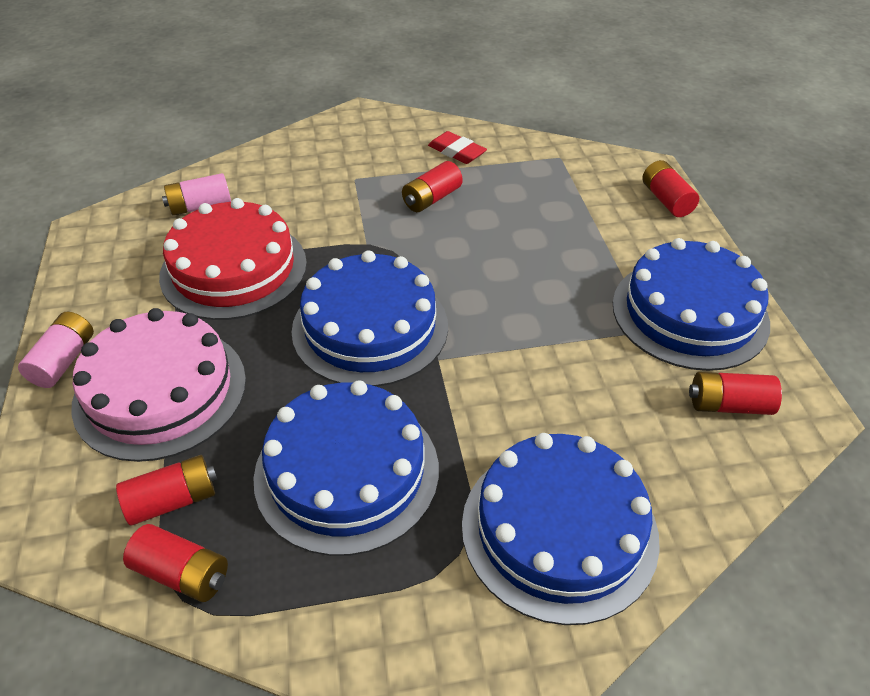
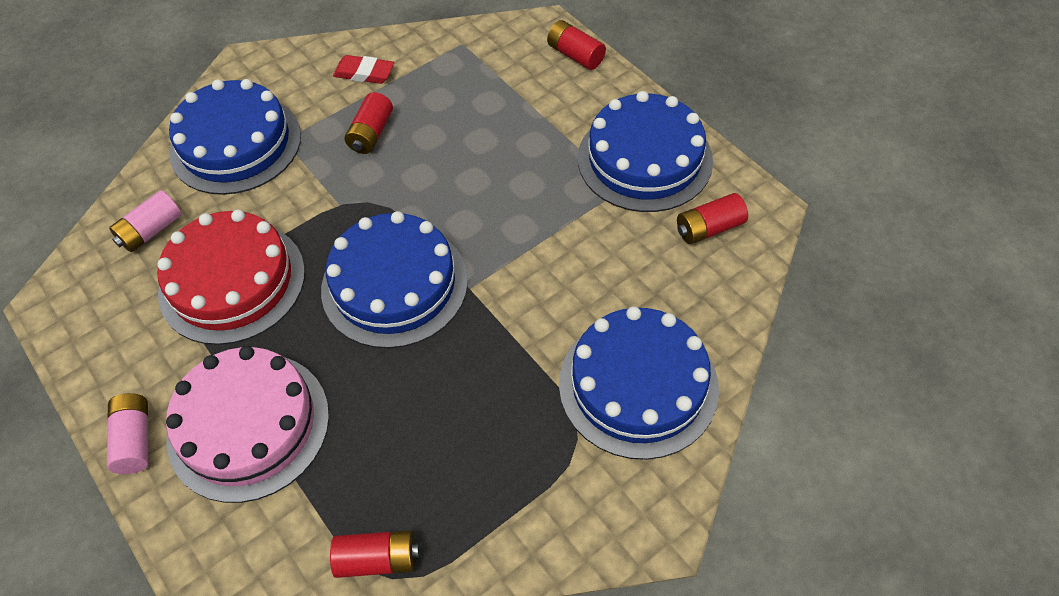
camera: 25 degrees left, 10 degrees up
red battery [116,455,217,526] -> none
blue cake [254,380,439,556] -> blue cake moved to [169,79,301,195]

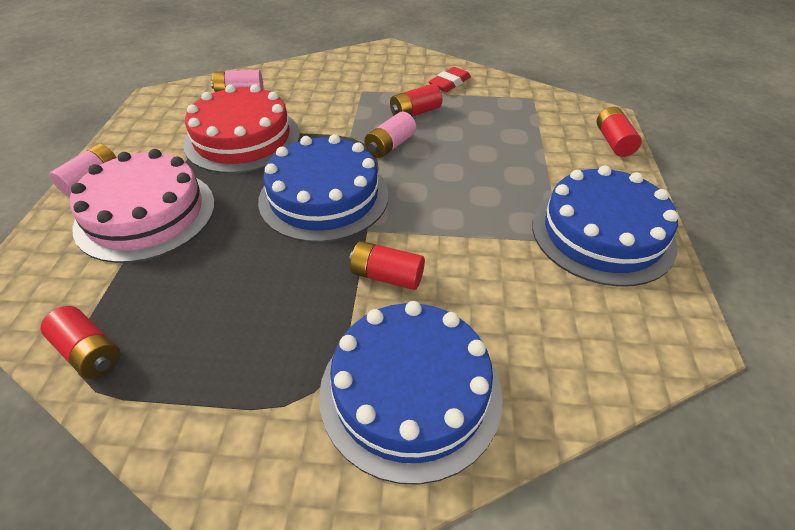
camera: 40 degrees right, 10 degrees down
blue cake [169,79,301,195] -> none
red eraser [333,55,394,84] -> red eraser turned 75 degrees clockwise [429,67,471,92]
red battery [677,193,748,244] -> red battery moved to [349,241,425,290]
none -> pink battery [364,112,416,158]

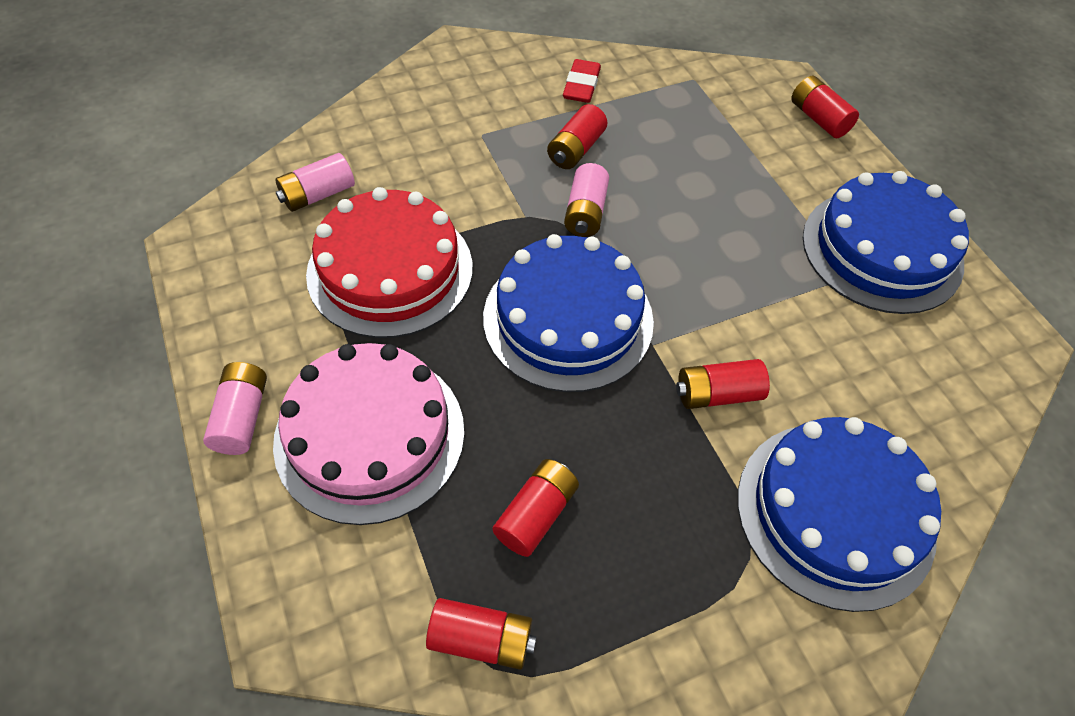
camera: 30 degrees left, 10 degrees up
none -> red battery [492,459,579,557]

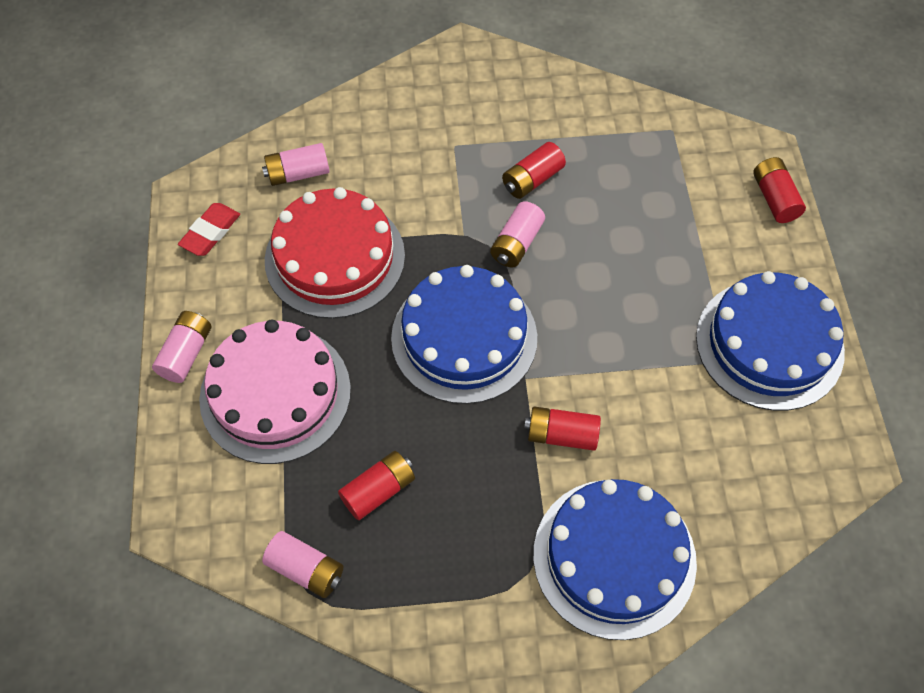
camera: 20 degrees right, 5 degrees up
red battery [426,598,537,670] -> pink battery [262,531,343,598]
red eraser [563,59,601,103] -> red eraser moved to [178,203,240,256]

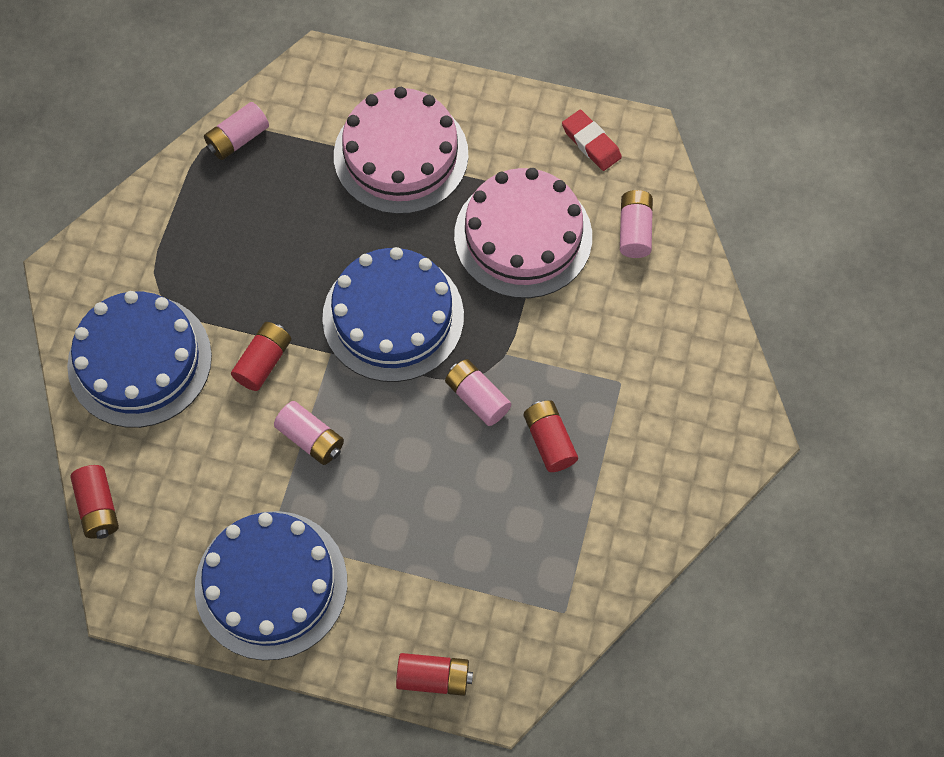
camera: 110 degrees right, 5 degrees up
pink battery [152,311,211,383] -> pink battery moved to [274,401,344,465]
red cake [265,187,405,319] -> pink cake [454,168,592,298]
red battery [338,451,415,520] -> red battery moved to [70,465,119,539]

